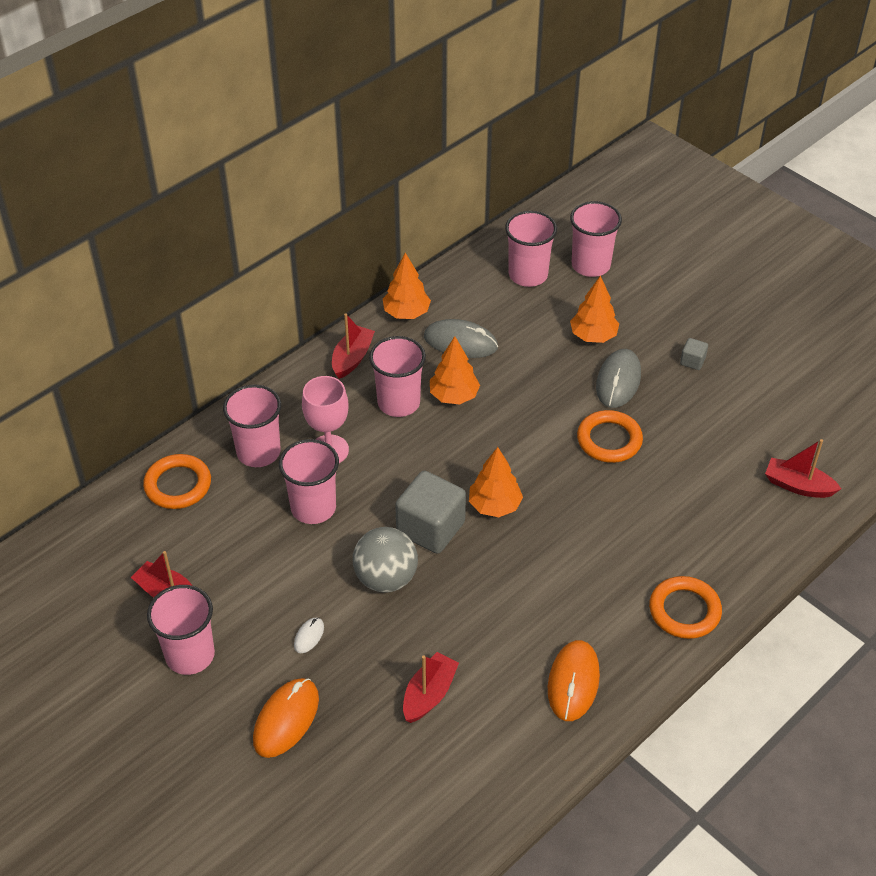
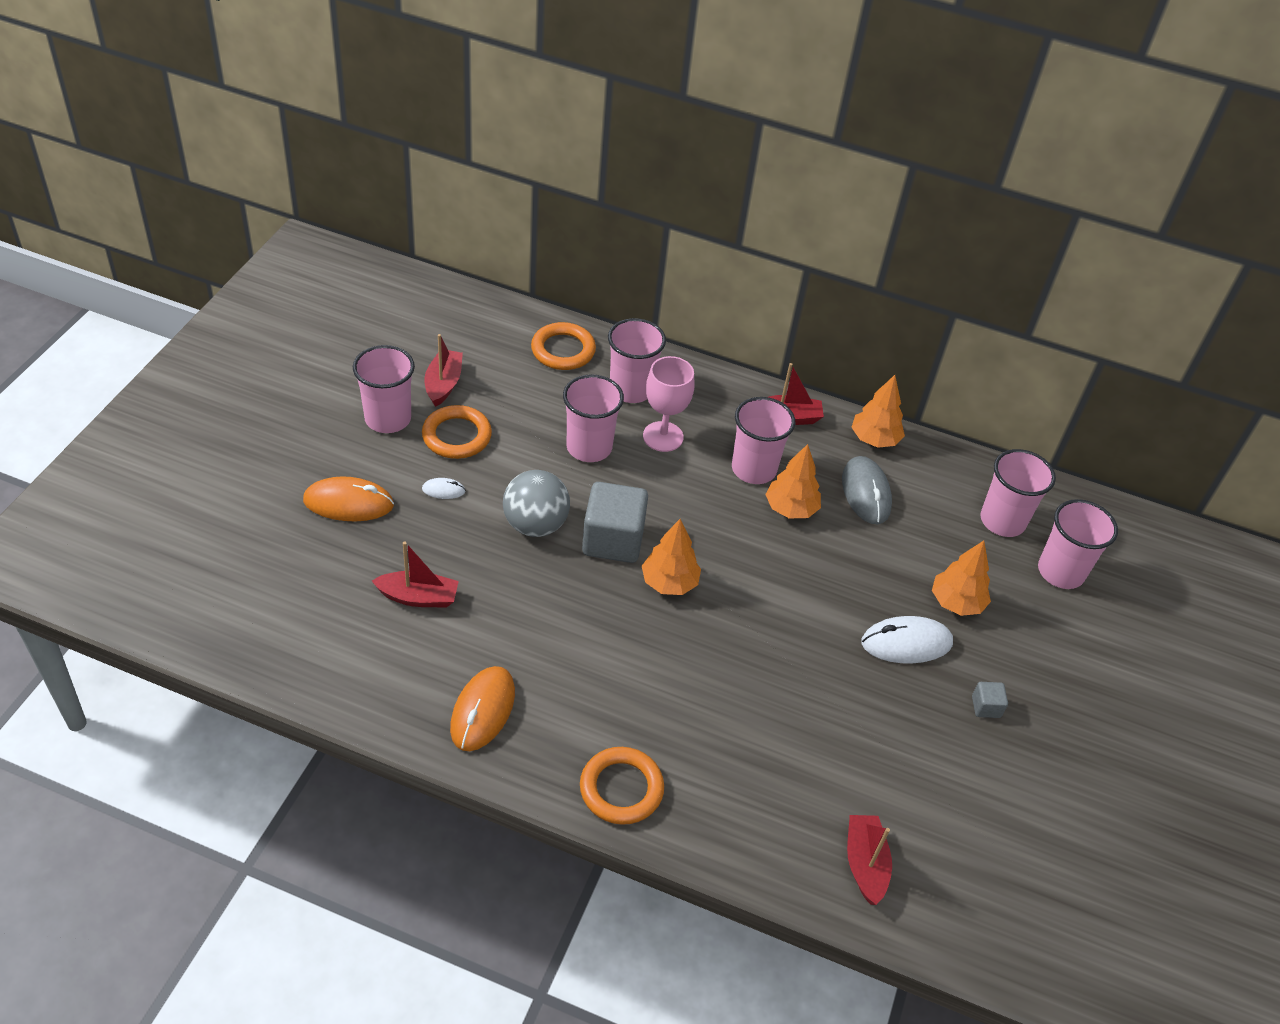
camera: 60 degrees right, 0 degrees up
orange mouse [548,640,600,721] -> orange mouse turned 60 degrees counterclockwise [450,666,515,751]
orange ring [577,410,643,463] -> orange ring moved to [422,405,492,459]
grey mouse [596,349,641,408] -> white mouse [862,616,953,664]

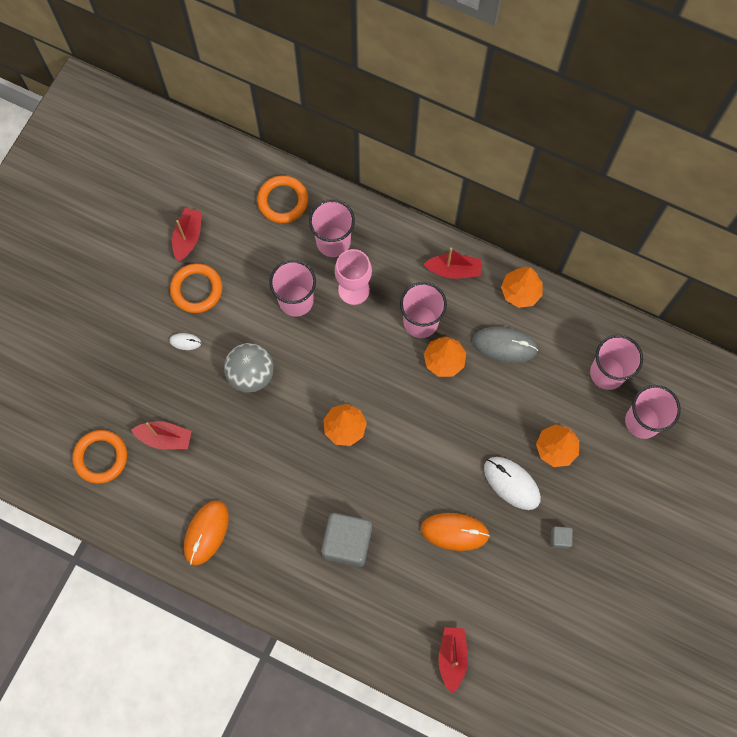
camera: 10 degrees right, 25 degrees up
orange mouse [303,476,394,521] -> orange mouse moved to [421,513,490,551]
pink cup [353,345,415,433] -> none
orange ring [580,747,664,825] -> orange ring moved to [72,430,127,484]
grey cube [582,482,648,563] -> grey cube moved to [321,513,372,567]
grey mouse [842,456,892,524] -> grey mouse turned 75 degrees counterclockwise [473,327,538,363]
white mouse [862,616,953,664] -> white mouse turned 45 degrees clockwise [484,457,541,510]

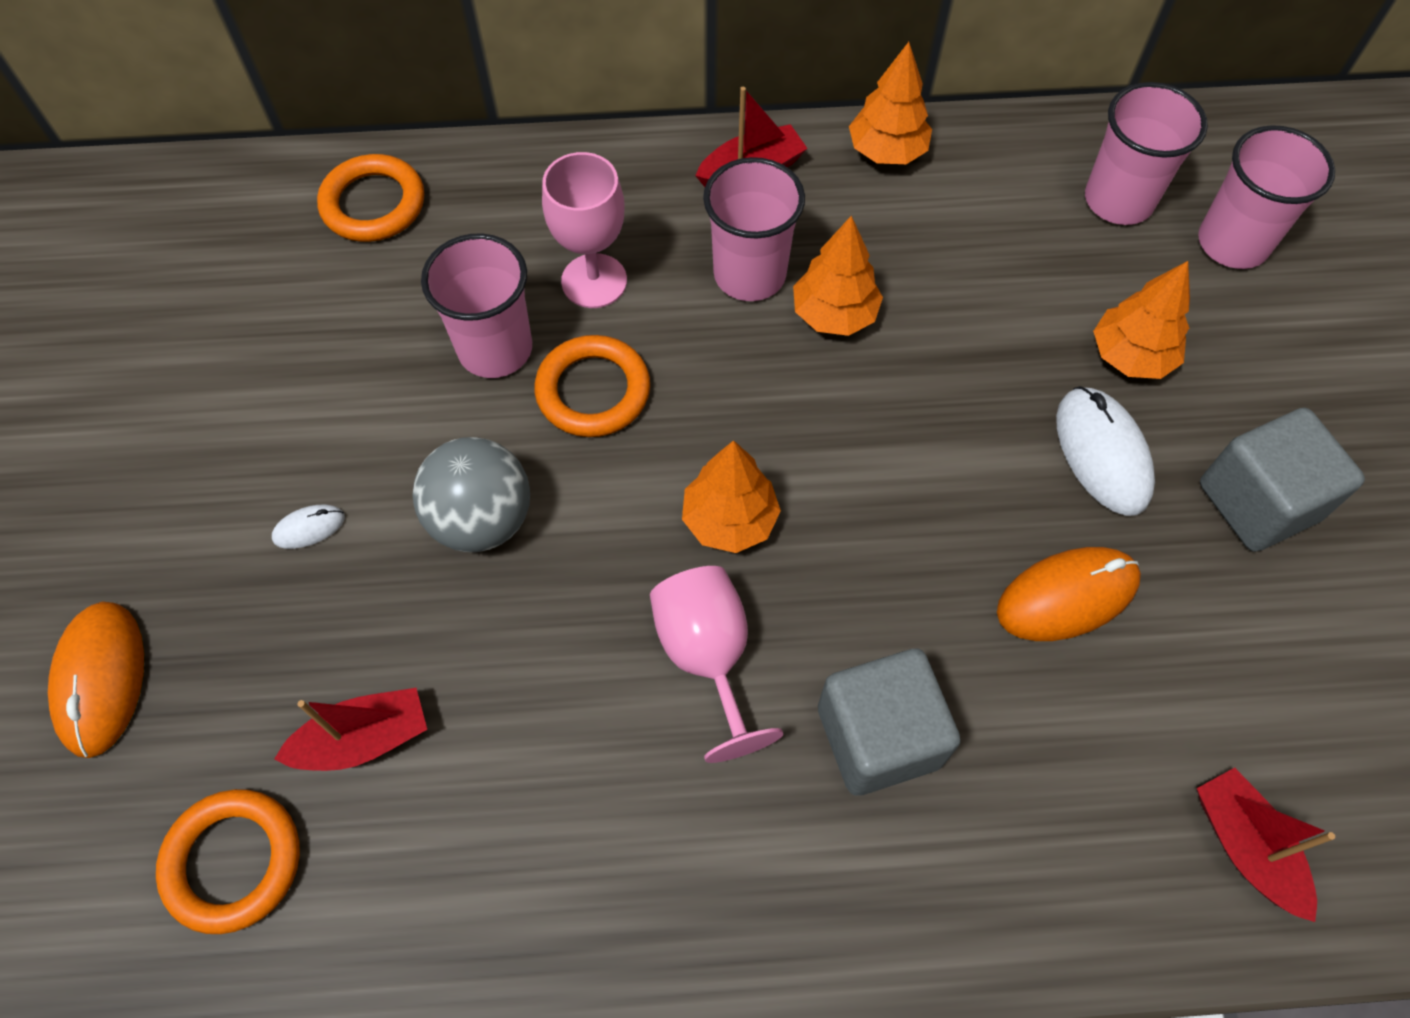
camera: 30 degrees left, 10 degrees down
orange ring [170,263,222,313] -> orange ring moved to [534,335,650,437]
red boat [172,208,202,261] -> none
orange mouse [184,500,229,565] -> orange mouse moved to [48,601,144,758]
pink cup [309,199,355,257] -> none
grey mouse [473,327,538,363] -> none
white mouse [484,457,541,510] -> white mouse turned 60 degrees clockwise [1056,386,1155,516]
grey cube [551,526,573,549] -> grey cube [1200,408,1365,552], size x2.24
none -> pink goblet [650,566,783,763]

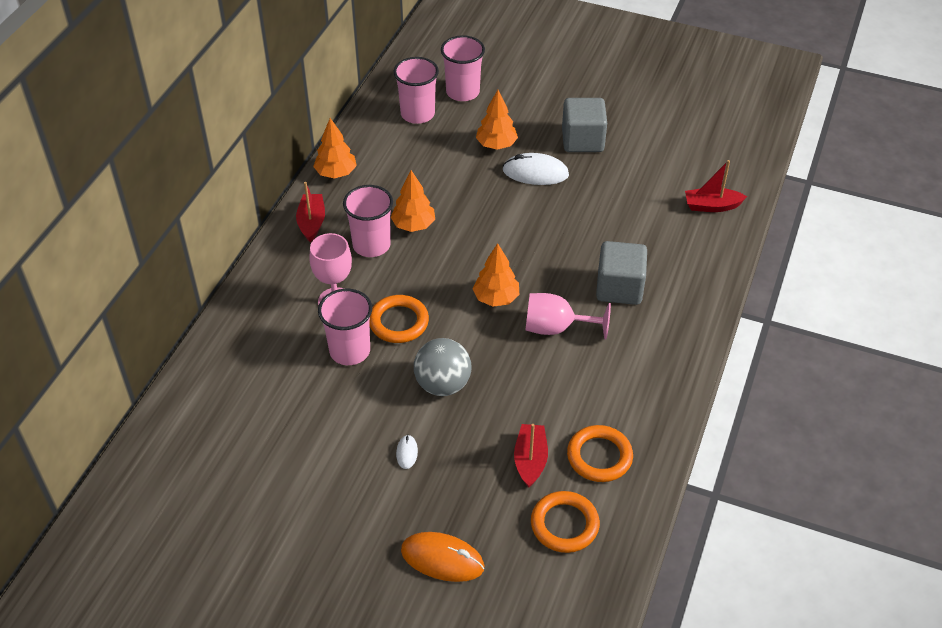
camera: 65 degrees left, 15 degrees down
orange ring [317,154,424,242] -> orange ring moved to [567,425,633,482]
orange mouse [997,547,1141,641] -> none

